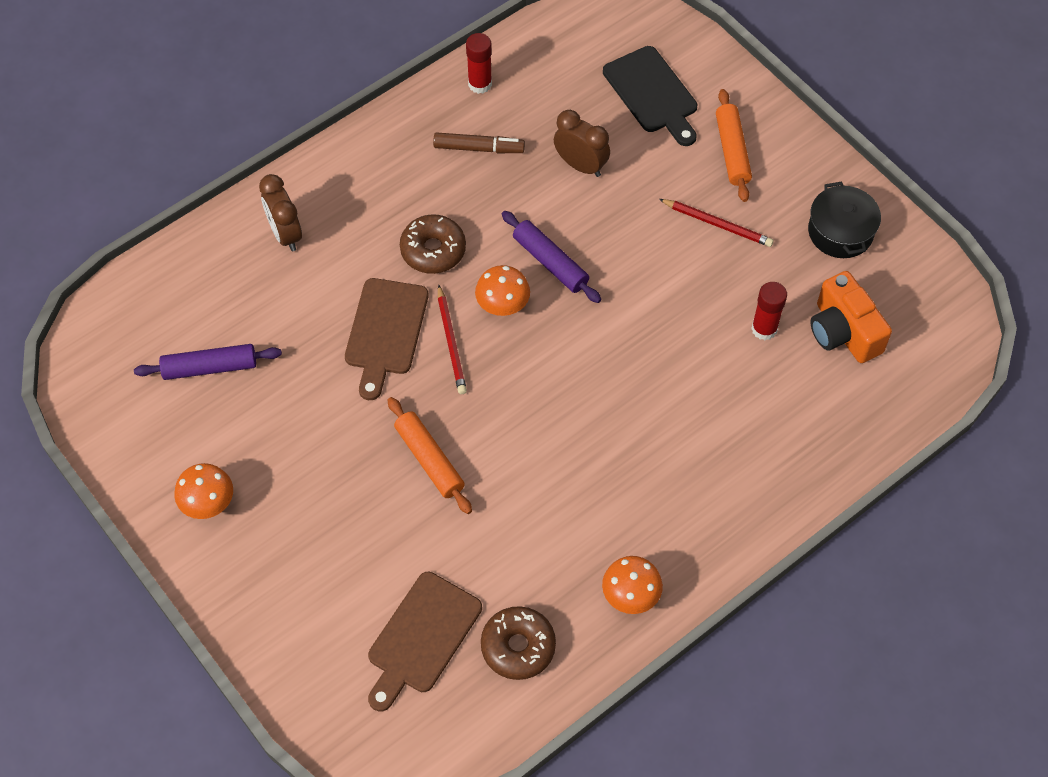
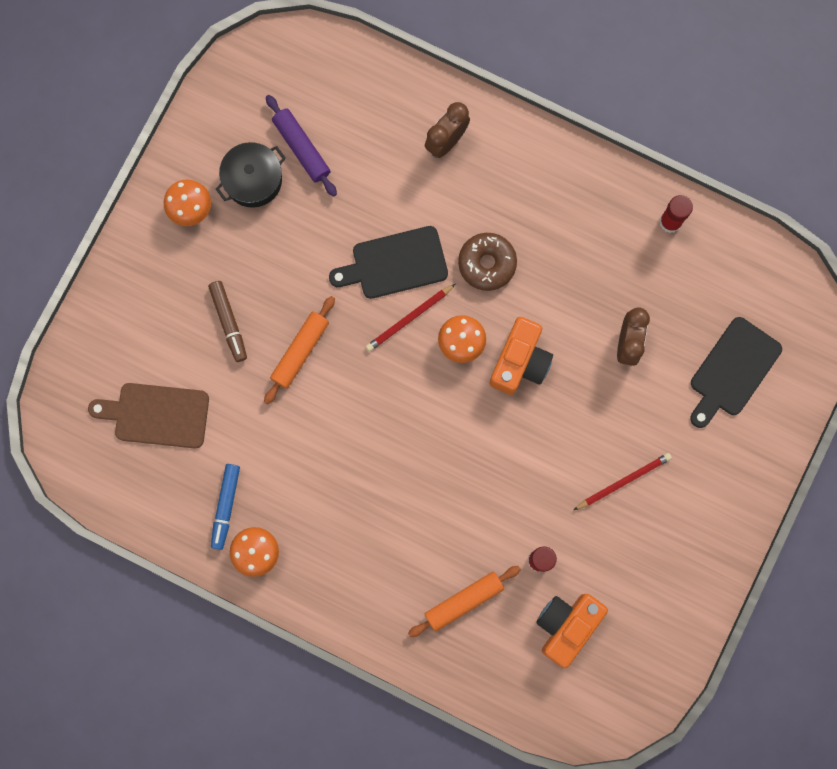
camera: 65 degrees right, 20 degrees up
brown cutting board [345,278,428,400] -> black cutting board [329,226,448,299]
brown marker [433,132,525,153] -> brown marker moved to [208,281,247,362]
brown donut [481,606,556,680] -> none
purple rolling pin [502,211,601,303] -> orange camera [489,317,553,395]
red pencil [659,199,774,247] -> red pencil turned 120 degrees counterclockwise [574,453,672,510]
orange rolling pin [716,89,752,202] -> orange rolling pin moved to [408,566,521,637]
black pot [808,182,881,258] -> black pot moved to [216,142,286,208]
none -> blue marker [211,464,240,550]

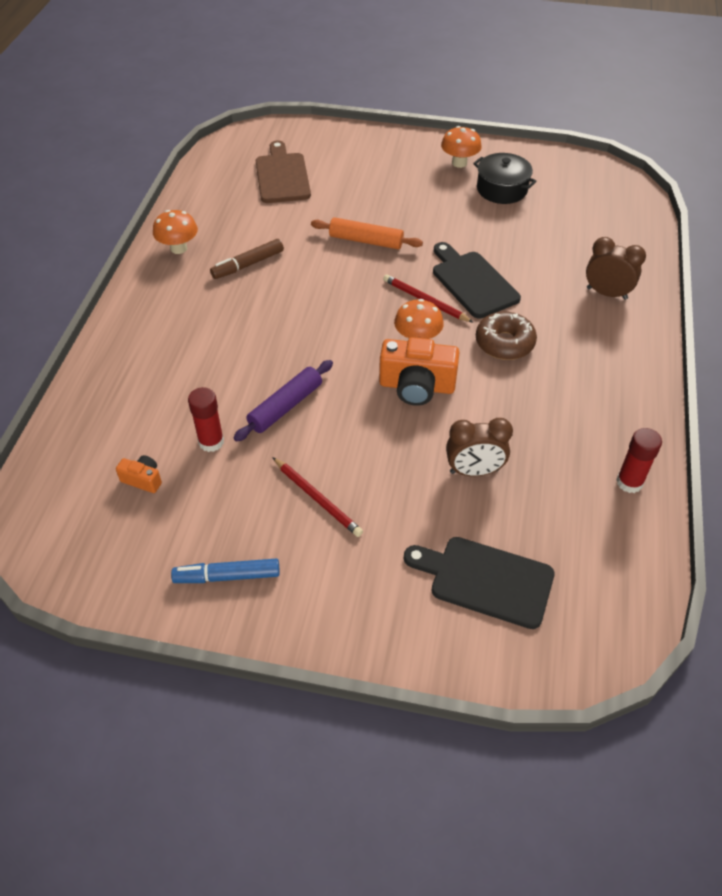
camera: 75 degrees right, 30 degrees down
brown marker [208,281,247,362] -> brown marker moved to [210,239,284,279]
blue marker [211,464,240,550] -> blue marker moved to [171,558,280,583]
purple rolling pin [266,95,337,197] -> purple rolling pin moved to [233,360,333,442]
orange rolling pin [408,566,521,637] -> none
orange camera [536,594,608,668] -> orange camera [116,455,162,493], size x0.50

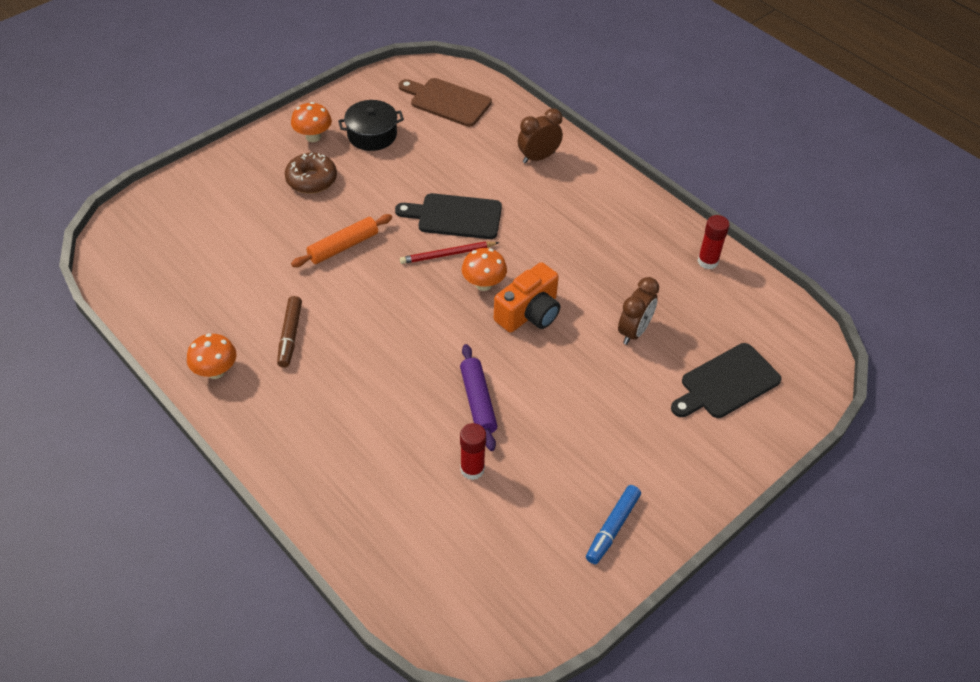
camera: 55 degrees left, 0 degrees up
orange camera [116,455,162,493] -> none
brown cutting board [256,141,311,203] -> brown cutting board moved to [399,78,492,127]
red pencil [272,457,363,537] -> none
brown donut [476,312,537,360] -> brown donut moved to [285,153,337,193]

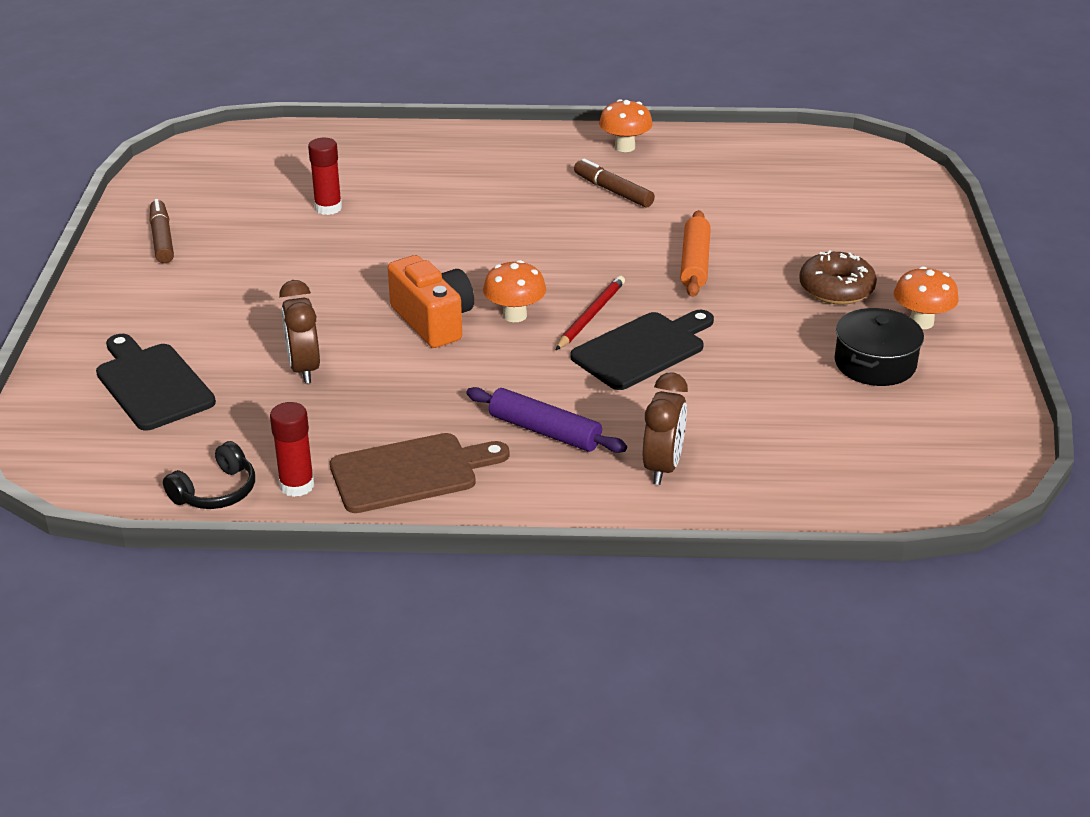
camera: 135 degrees right, 15 degrees down
brown cutting board [399,78,492,127] -> brown cutting board moved to [330,433,510,513]
purple rolling pin [460,344,497,451] -> purple rolling pin moved to [466,387,627,453]
orange camera [494,262,560,333] -> orange camera turned 150 degrees clockwise [388,255,474,348]
blue marker [586,485,641,564] -> brown marker [150,199,174,263]
black cutting board [671,343,782,418] -> black cutting board turned 45 degrees counterclockwise [96,334,216,430]
none -> black headphones [163,441,255,509]

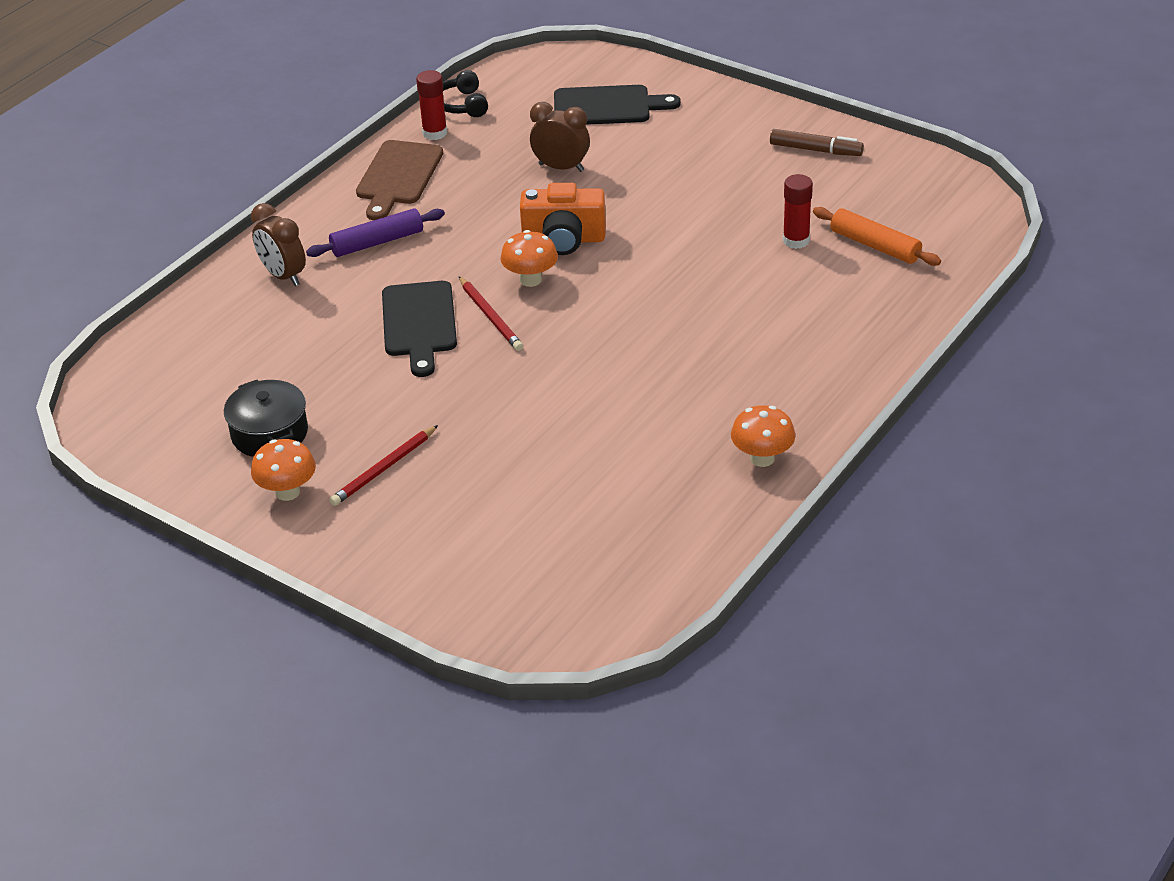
camera: 125 degrees right, 5 degrees up
brown marker [574,158,655,208] -> none
orange rolling pin [680,210,711,297] -> orange rolling pin moved to [813,207,941,266]
brown donut [799,250,877,305] -> red pencil [329,425,438,506]

